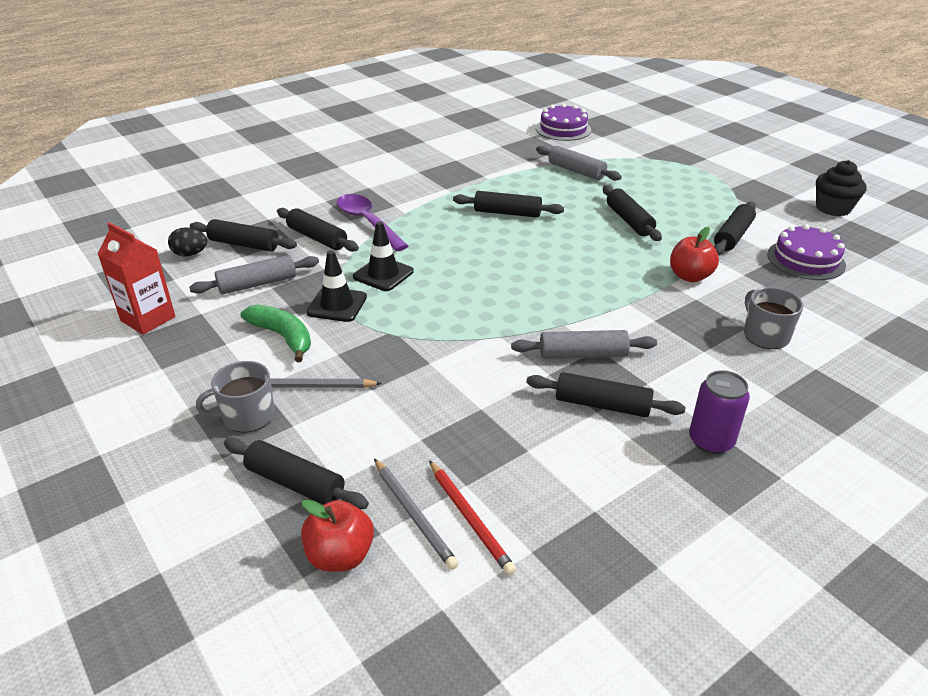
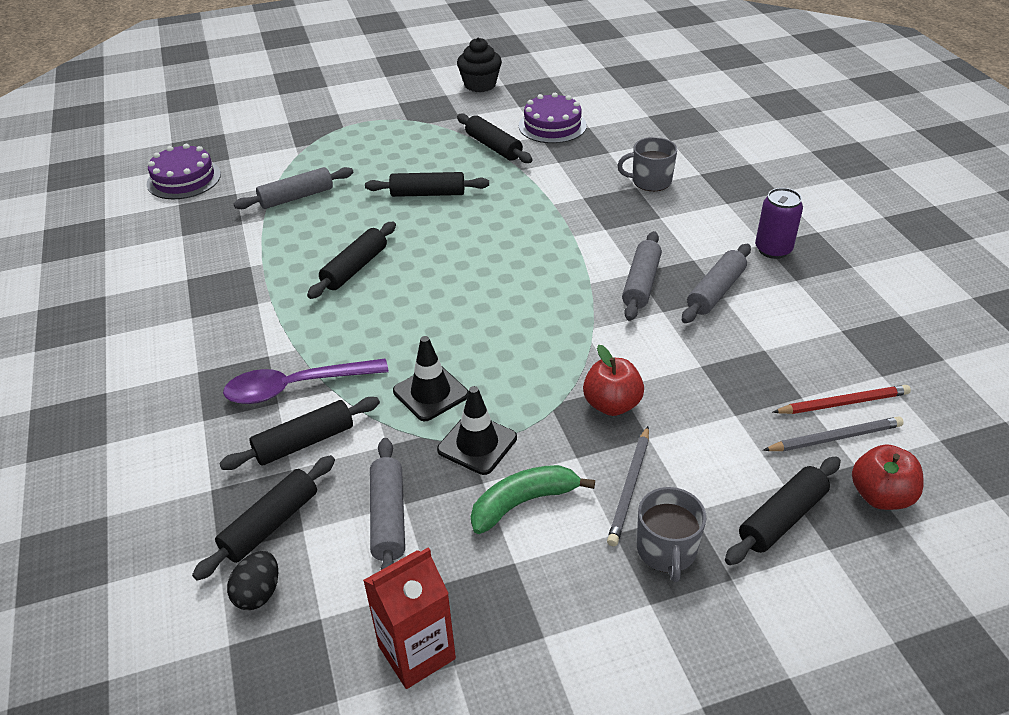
camera: 70 degrees left, 5 degrees up
black rolling pin [526,372,686,417] -> grey rolling pin [682,244,751,323]
red apple [670,227,719,282] -> red apple moved to [583,345,644,416]

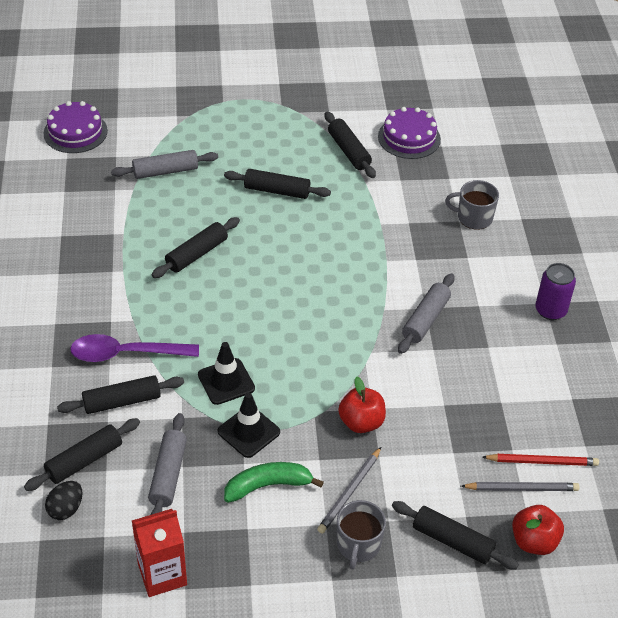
camera: 10 degrees right, 5 degrees up
black cupcake [457,38,502,92] -> none
grey rolling pin [682,244,751,323] -> none
black rolling pin [725,456,841,565] -> black rolling pin turned 60 degrees clockwise [392,501,519,569]

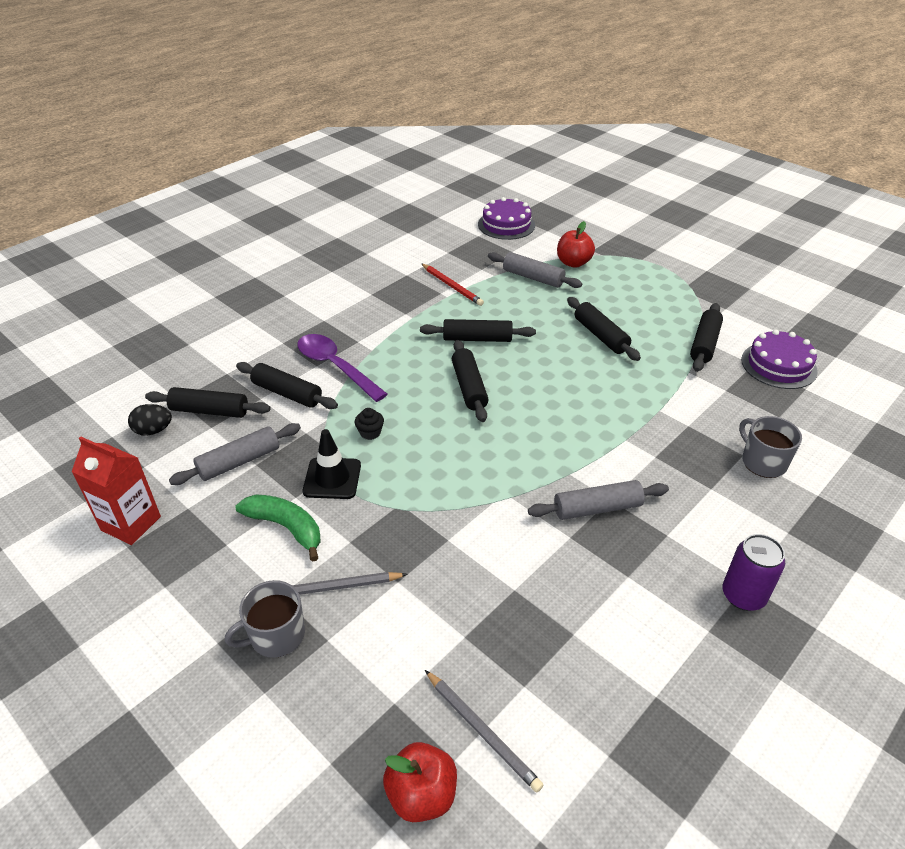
camera: 50 degrees right, 5 degrees down
black traffic cone [198,342,255,405] -> black cupcake [355,408,384,440]
red apple [338,377,386,433] -> red apple moved to [557,221,595,268]
black rolling pin [392,501,519,569] -> black rolling pin moved to [452,340,489,422]
red pencil [482,454,599,466] -> red pencil moved to [422,264,484,306]

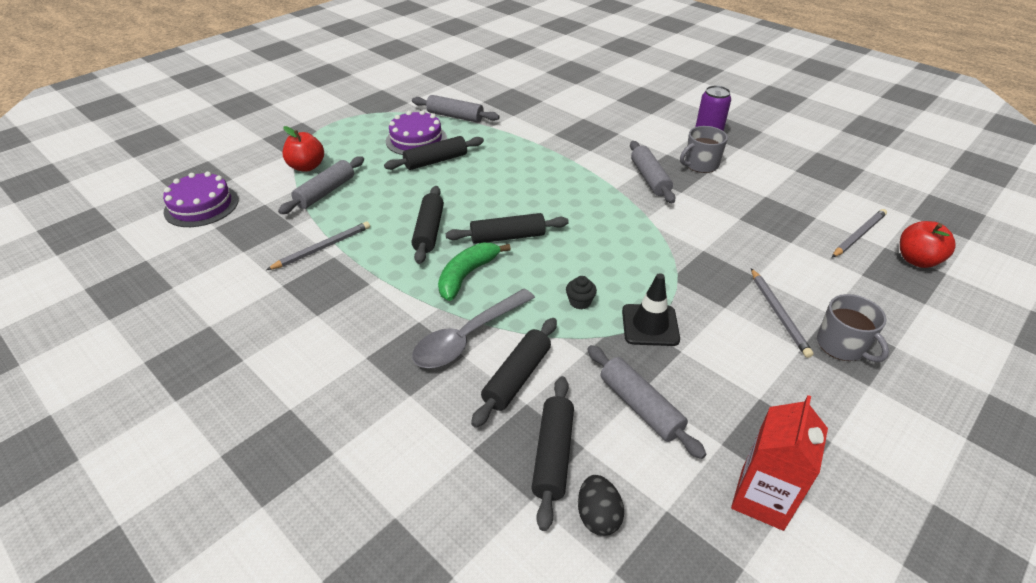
camera: 90 degrees left, 0 degrees up
green banana [235,495,320,562] -> green banana moved to [438,243,511,301]
purple spoon [297,334,388,402] -> grey spoon [412,289,535,368]
red pencil [422,264,484,306] -> grey pencil [266,221,370,270]
black rolling pin [690,303,723,372] -> grey rolling pin [412,95,499,123]
grey mug [739,416,802,478] -> grey mug moved to [680,126,728,173]
purple cake [741,329,818,389] -> purple cake moved to [386,110,447,155]

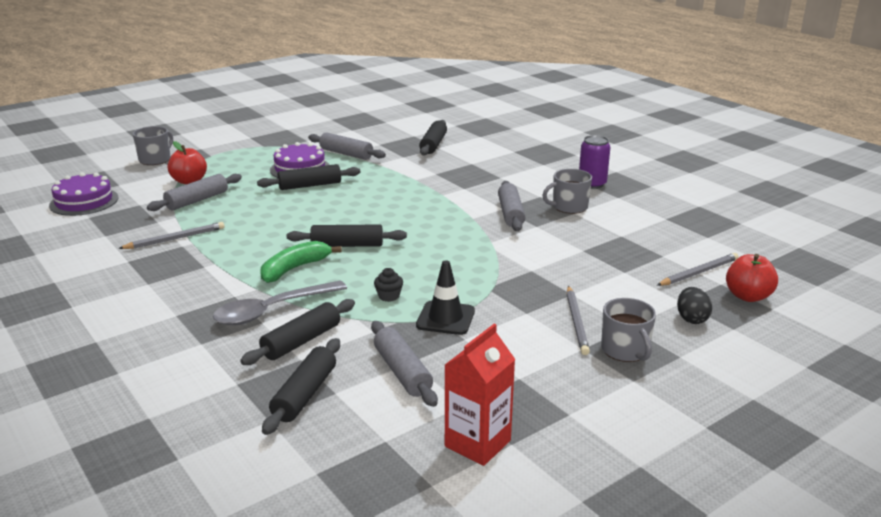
camera: 10 degrees right, 15 degrees down
black rolling pin [412,186,444,264] -> black rolling pin moved to [419,120,447,156]
black egg [578,475,624,536] -> black egg moved to [677,287,712,324]
none -> grey mug [133,126,173,165]

